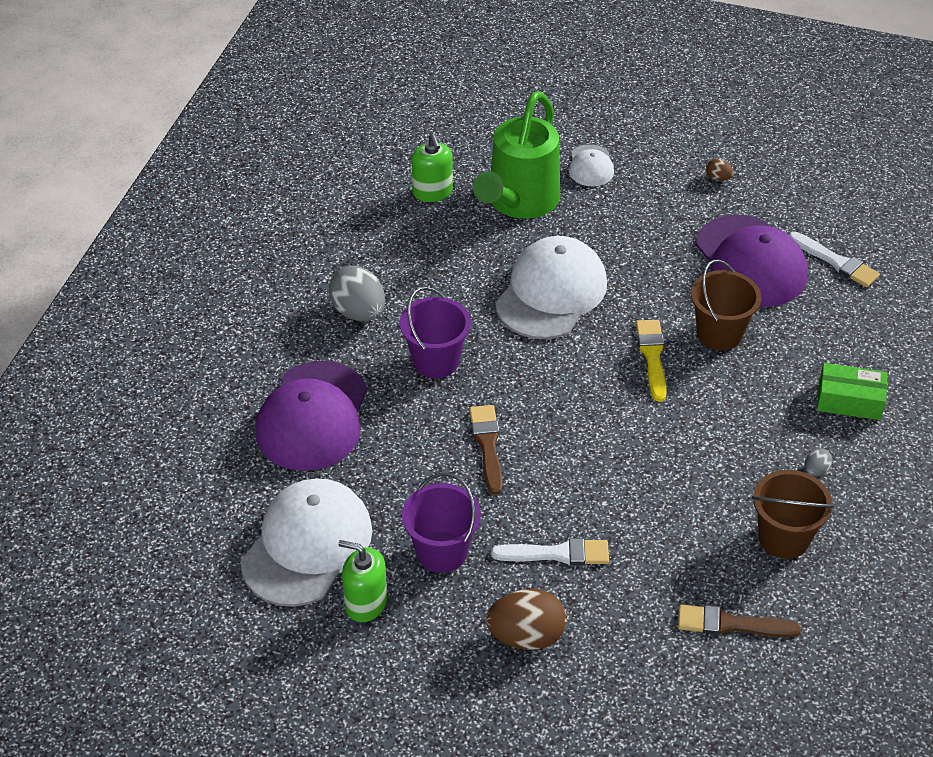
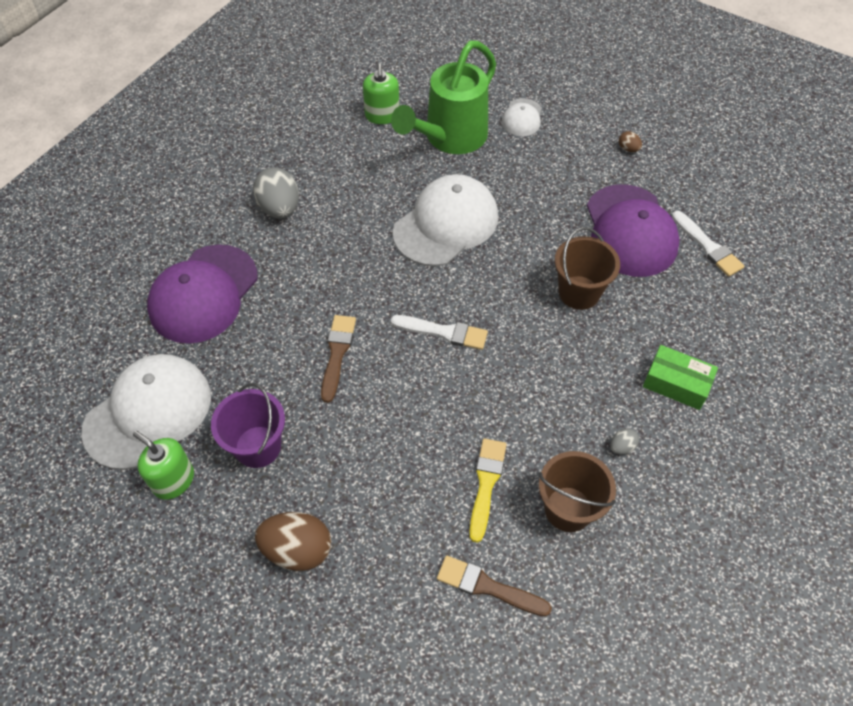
camera: 15 degrees right, 10 degrees up
purple bucket [400,287,471,378] -> none
white brush [491,538,609,565] -> white brush moved to [391,315,488,350]
yellow brush [636,320,667,402] -> yellow brush moved to [469,438,507,543]

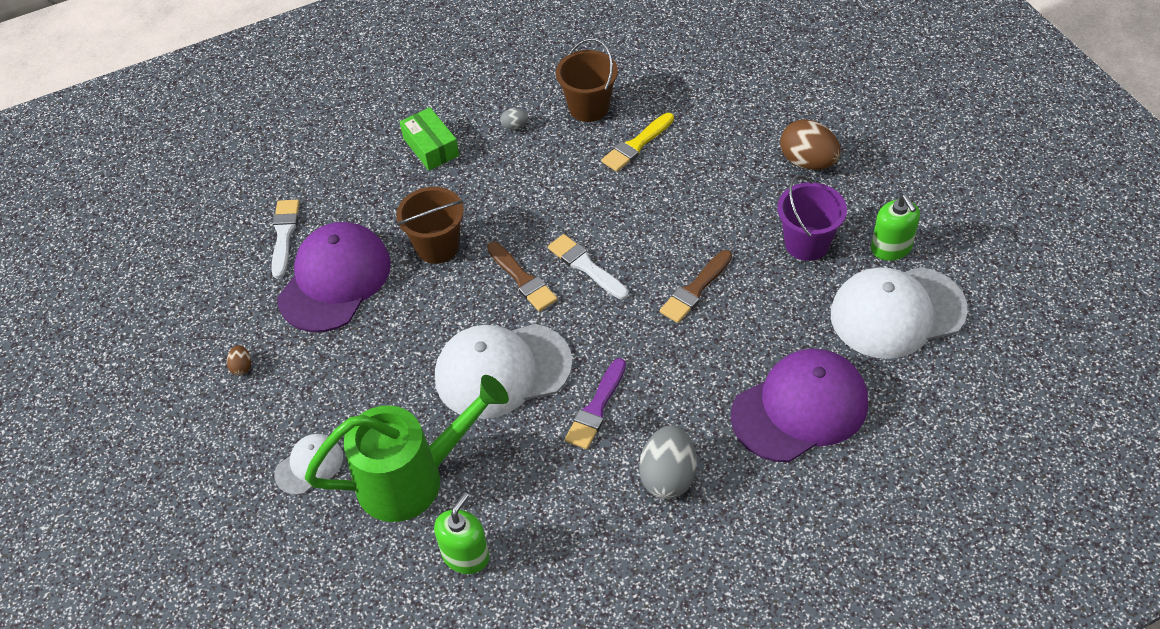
camera: 145 degrees left, 5 degrees down
brown brush [437,555,552,617] -> brown brush moved to [487,242,558,311]
none -> purple brush [565,358,626,449]

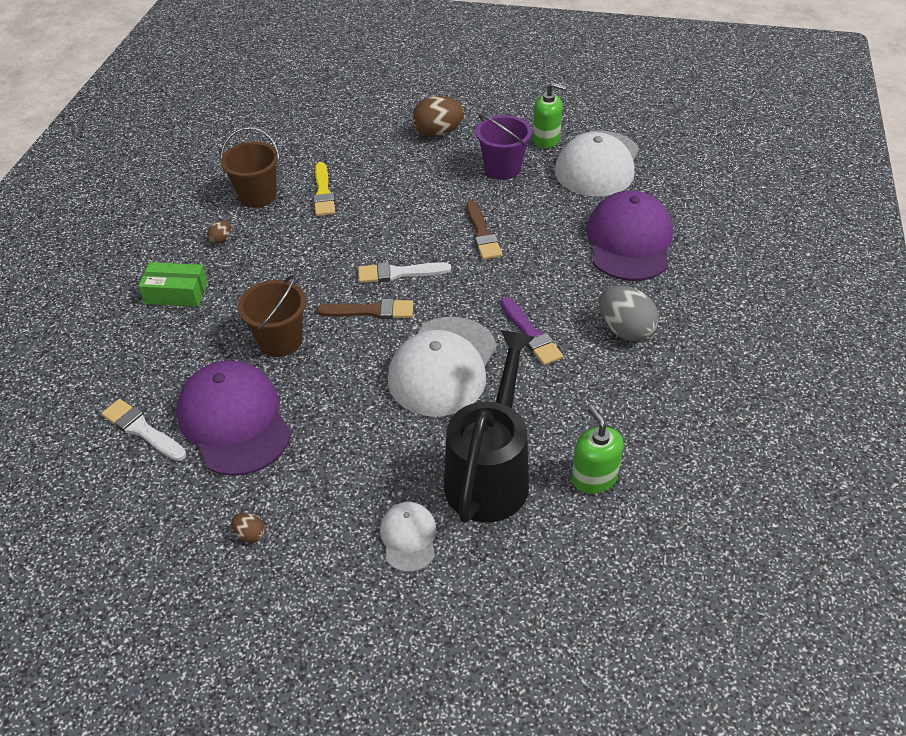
camera: 55 degrees left, 5 degrees down
green watering can [305,375,509,522] -> black watering can [444,330,535,523]
grey egg [500,108,528,130] -> brown egg [207,220,231,244]

